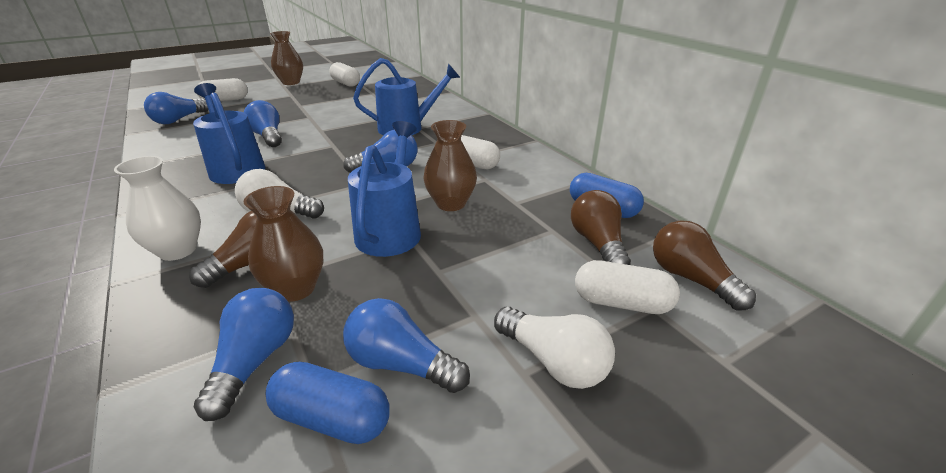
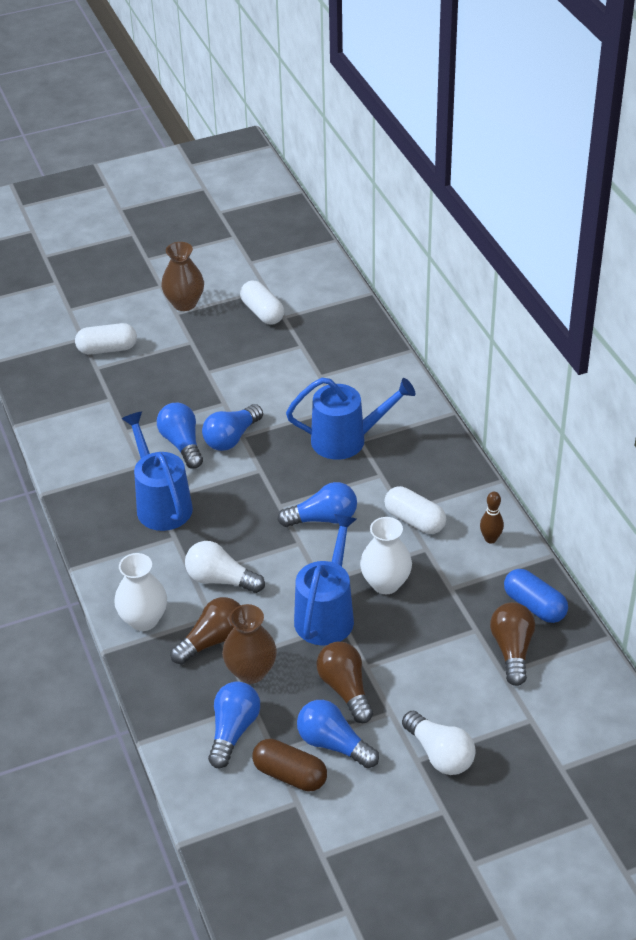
camera: 10 degrees right, 10 degrees up
blue light bulb [144,92,208,124] -> blue light bulb moved to [202,404,263,451]
blue capsule [266,362,390,444] -> brown capsule [252,739,327,792]
brown vase [423,120,477,211] -> white vase [360,517,412,594]
white capsule [575,260,680,314] -> none
brown light bulb [653,221,756,311] -> brown light bulb moved to [316,642,373,723]
none -> brown bowling pin [480,492,504,543]

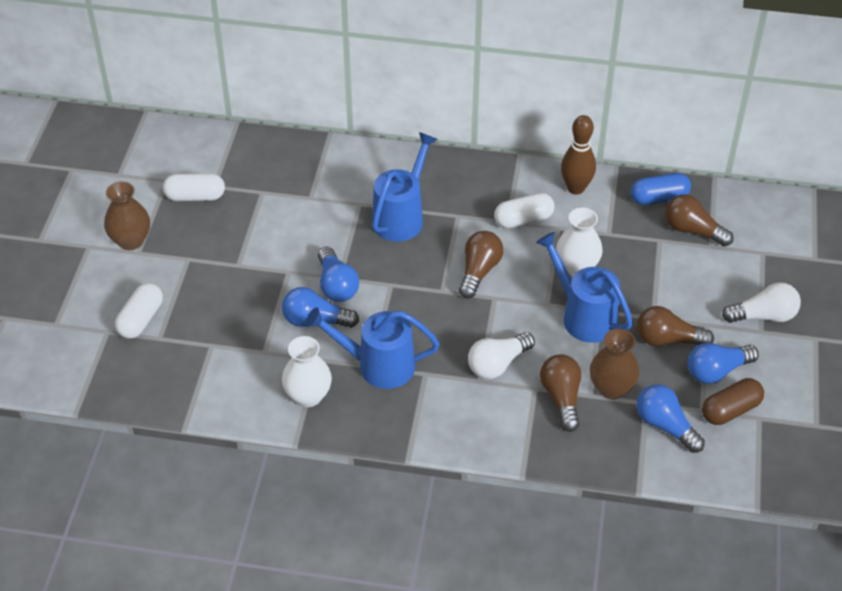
camera: 60 degrees left, 5 degrees up
white vase [114,553,167,631] -> white vase moved to [282,336,332,407]
blue light bulb [277,482,357,527] -> brown light bulb [459,231,503,299]
brown bowling pin [480,492,504,543] -> brown bowling pin [561,115,596,195], size x1.68

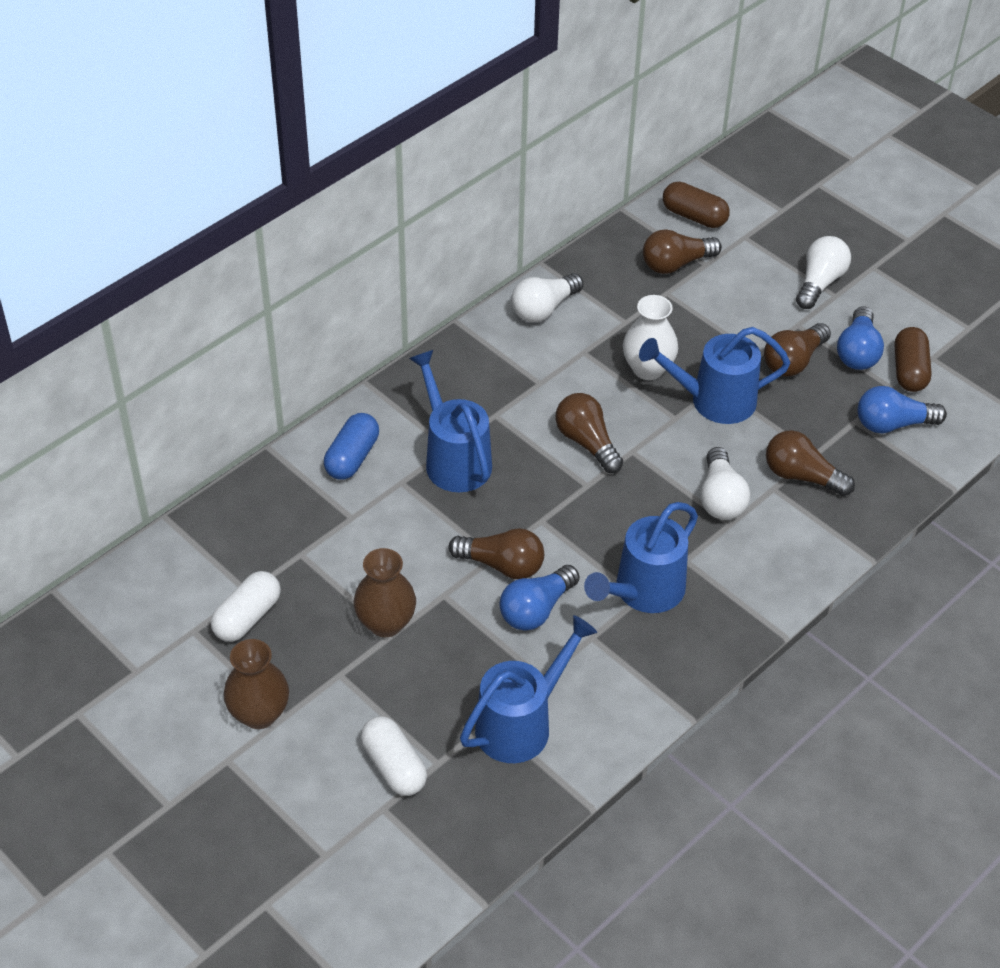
camera: 55 degrees left, 0 degrees up
white vase [282,336,332,407] -> none
blue light bulb [318,247,359,302] -> brown light bulb [448,528,544,579]
white capsule [494,193,555,229] -> none
brown bowling pin [561,115,596,195] -> white light bulb [511,273,584,322]
brown vase [590,328,640,399] -> brown vase moved to [354,548,416,637]
blue capsule [630,173,691,205] -> blue capsule moved to [324,413,379,480]
none -> blue watering can [460,615,597,763]
none -> brown capsule [663,182,730,228]

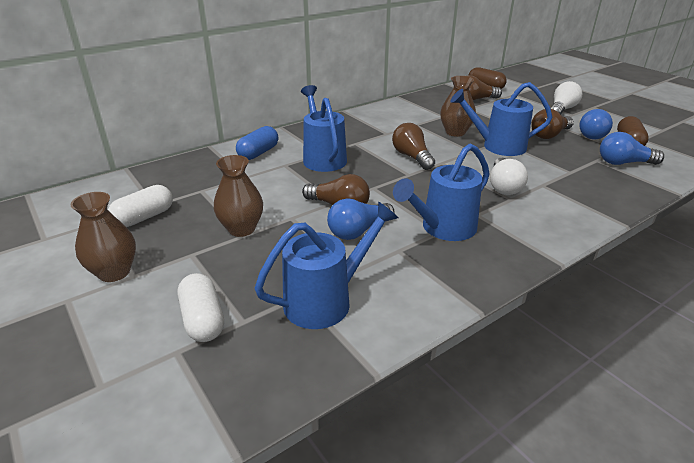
camera: 10 degrees right, 15 degrees down
white light bulb [511,273,584,322] -> none
white vase [623,295,678,380] -> brown vase [440,76,476,137]
brown light bulb [766,430,855,496] -> none

